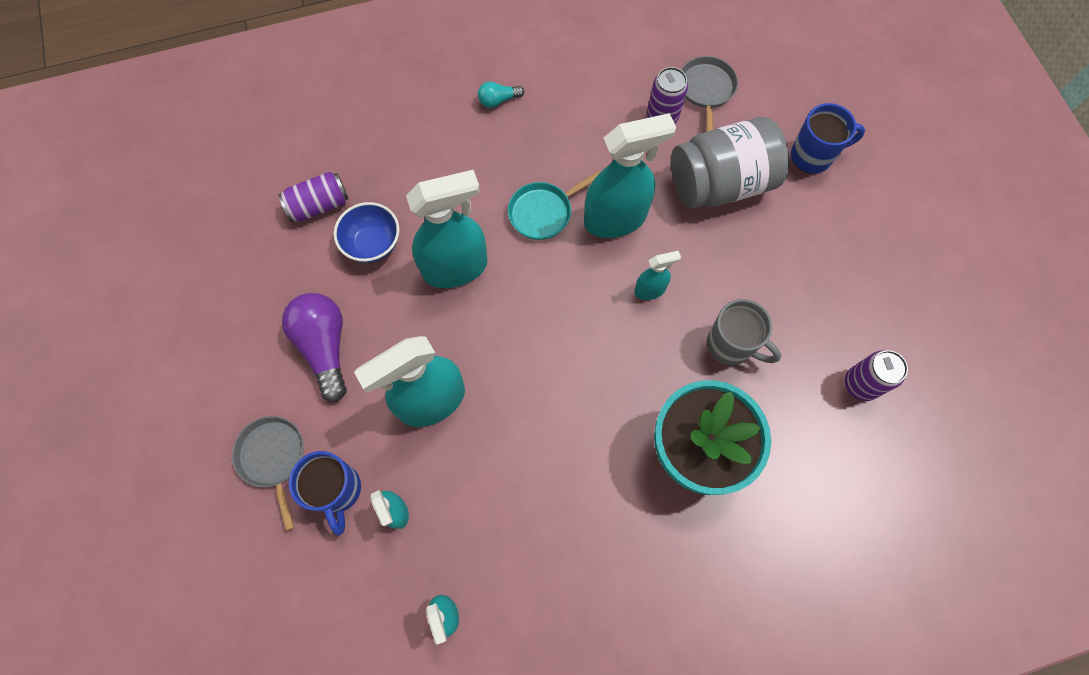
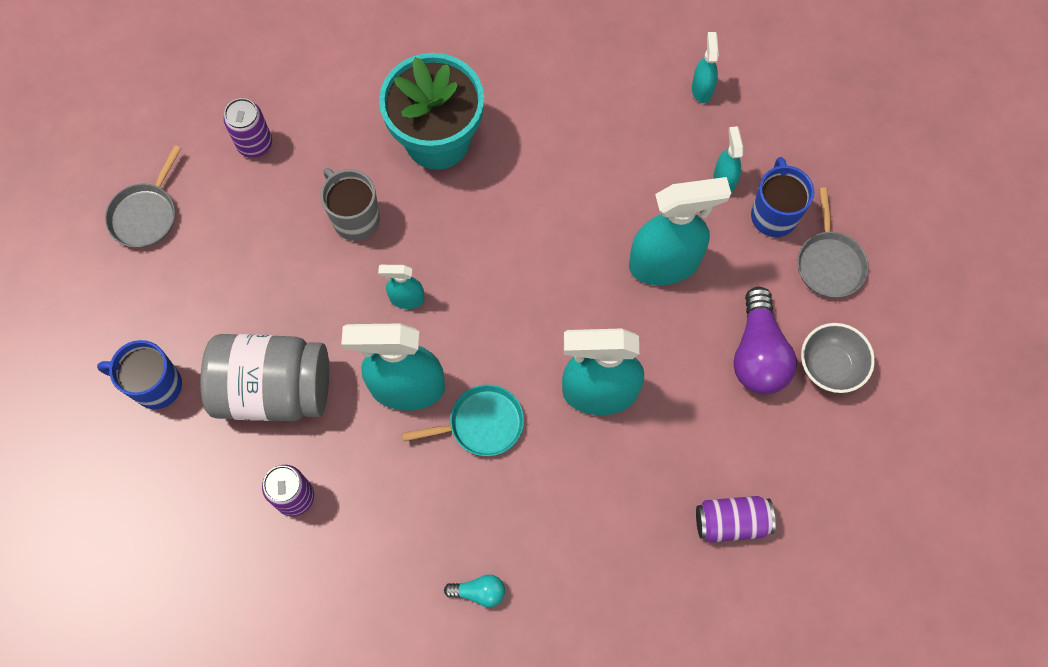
camera: 160 degrees left, 0 degrees up
blue bowl [334,202,400,263] -> none
grey pan [681,56,738,132] -> grey pan moved to [105,145,181,248]
none -> grey bowl [801,323,875,393]

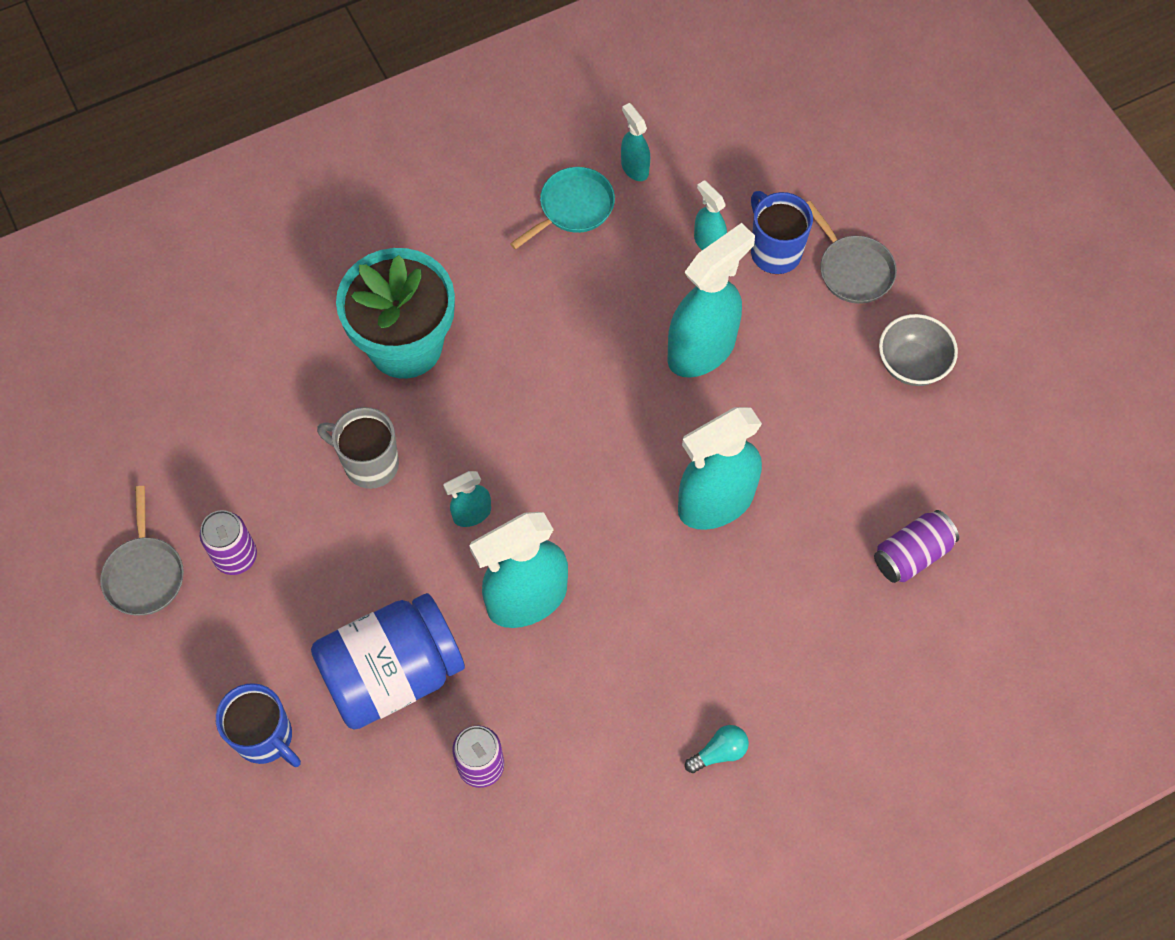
camera: 30 degrees left, 5 degrees down
blue mug [97,340,182,409] -> blue mug turned 120 degrees counterclockwise [216,683,301,767]
grey jar [200,334,329,421] -> blue jar [311,593,465,730]
purple can [224,98,272,158] -> purple can moved to [200,510,257,575]
turquoise pan [402,385,524,456] -> turquoise pan moved to [510,167,615,249]
purple light bulb [734,287,797,394] -> none

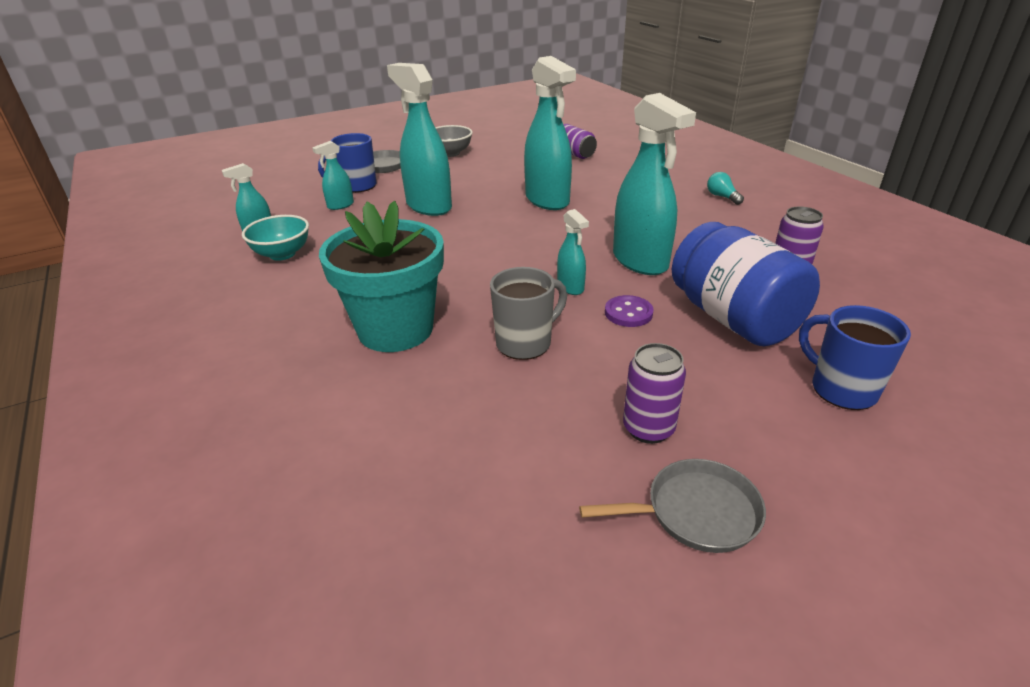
camera: 90 degrees left, 30 degrees down
blue mug [216,683,301,767] -> blue mug turned 75 degrees counterclockwise [799,305,911,410]
grey mug [317,407,399,489] -> grey mug turned 150 degrees counterclockwise [490,267,567,360]
turquoise pan [510,167,615,249] -> turquoise bowl [242,215,309,261]
none -> purple button [605,295,654,327]

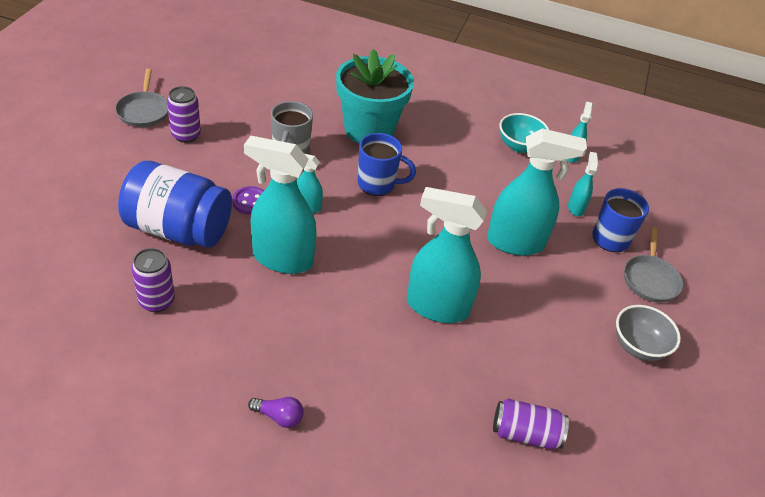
camera: 130 degrees right, 10 degrees up
grey pan [579,459,766,553] -> grey pan turned 45 degrees counterclockwise [115,68,168,127]
turquoise light bulb [707,172,744,205] -> purple light bulb [248,397,304,428]
blue mug [799,305,911,410] -> blue mug moved to [358,133,416,196]

